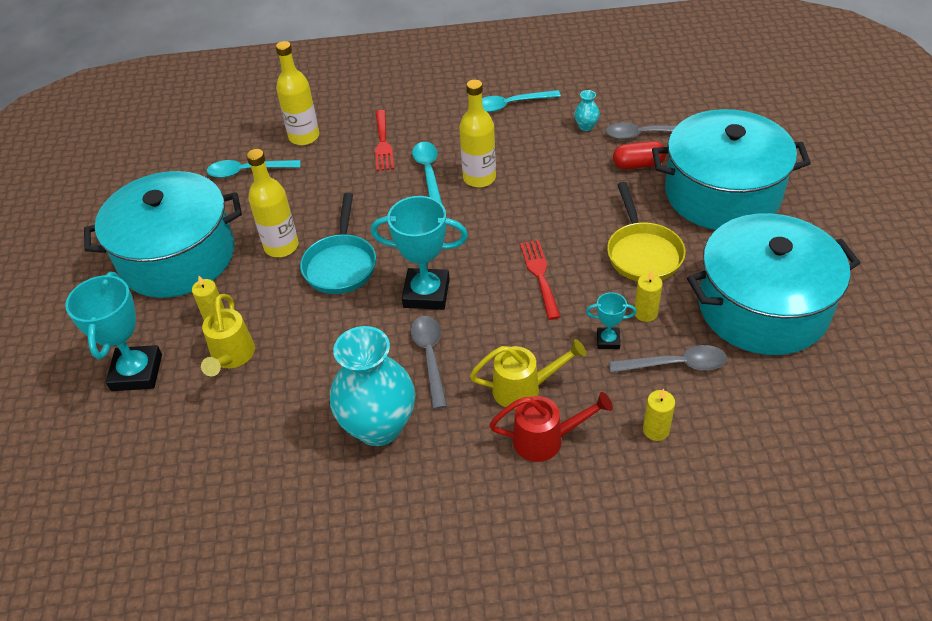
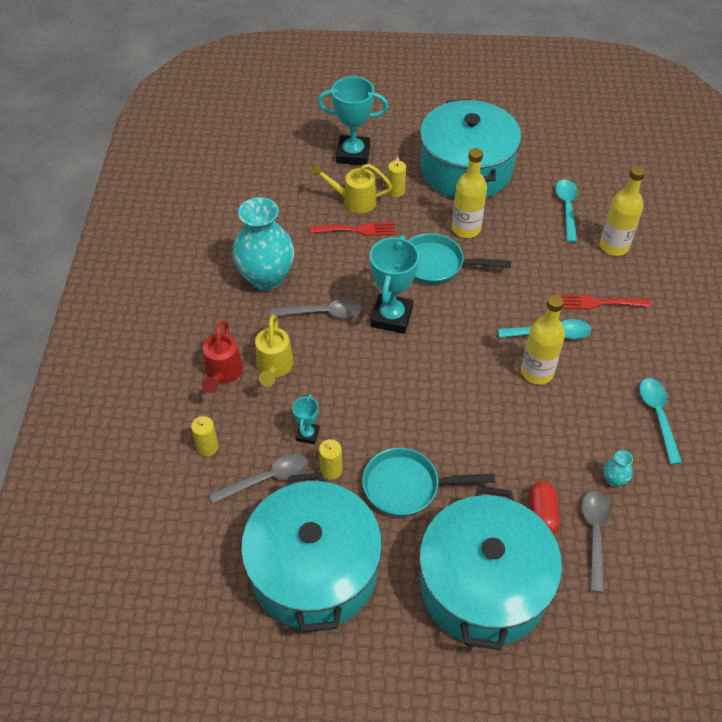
camera: 95 degrees right, 5 degrees up
red fork [520,240,561,320] -> red fork moved to [309,222,395,236]
yellow pan [607,182,686,281] -> turquoise pan [362,448,495,517]
grey spoon [609,345,727,373] -> grey spoon turned 120 degrees counterclockwise [209,454,308,504]

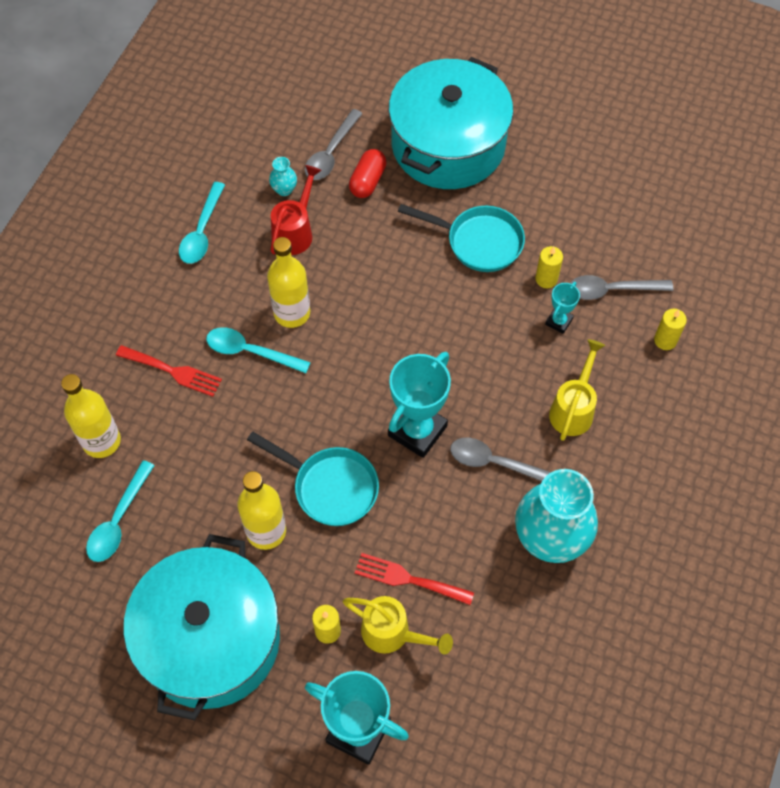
camera: 160 degrees left, 10 degrees up
red watering can [202,321,243,393] -> red watering can moved to [270,165,322,255]
turquoise pot [241,472,382,633] -> none

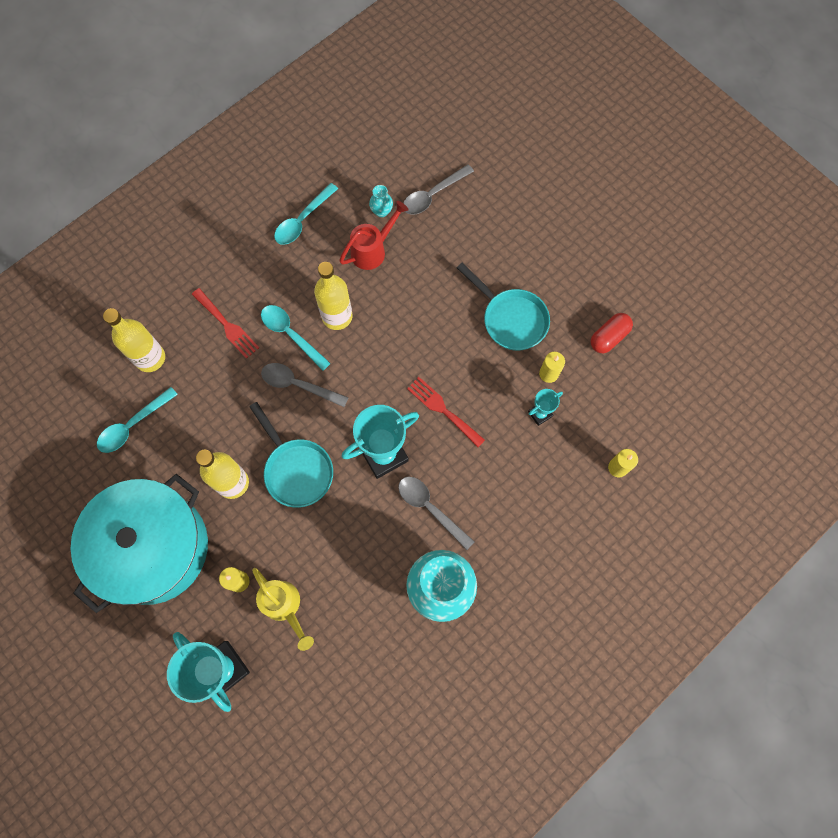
camera: 25 degrees right, 10 degrees up
red capsule [349,149,386,198] -> red capsule moved to [591,313,633,353]
red fork [355,553,474,605] -> red fork moved to [407,377,485,447]
turquoise pot [389,57,513,189] -> none
yellow watering can [549,339,605,441] -> none
grey spoon [570,275,673,300] -> grey spoon moved to [261,363,349,407]

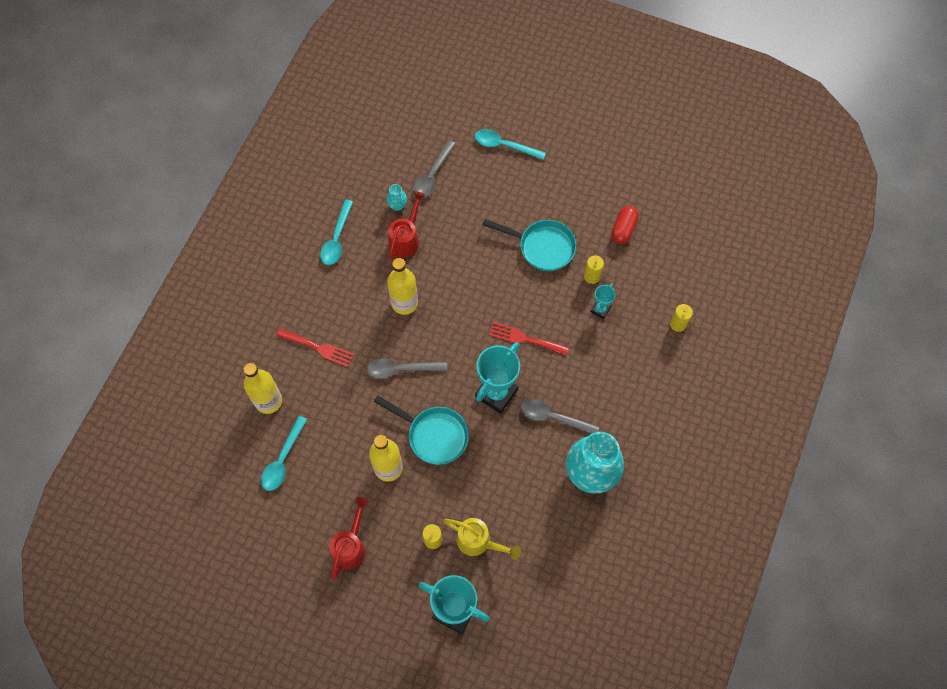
camera: 25 degrees left, 5 degrees down
turquoise pot [71,474,208,613] -> red watering can [329,497,369,580]
turquoise spoon [261,305,331,371] -> turquoise spoon moved to [475,129,546,160]

